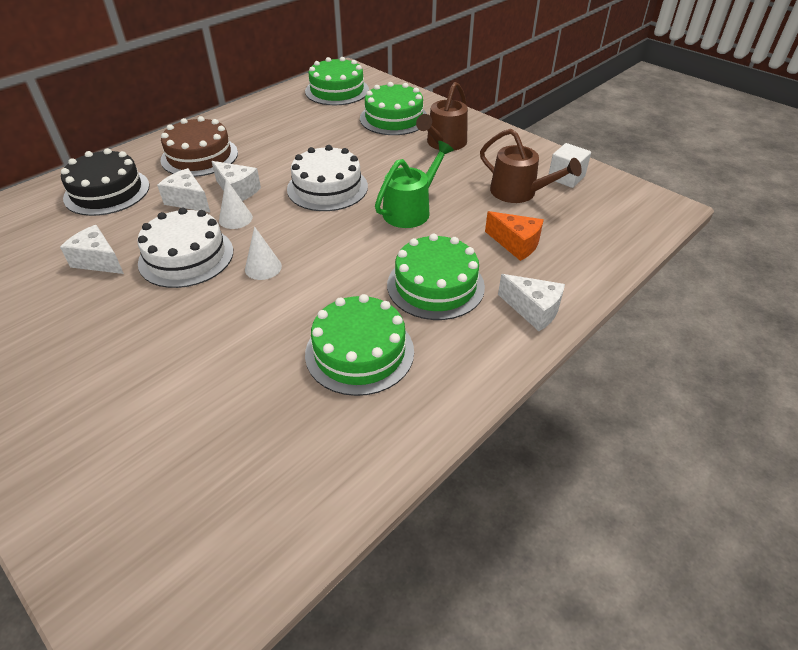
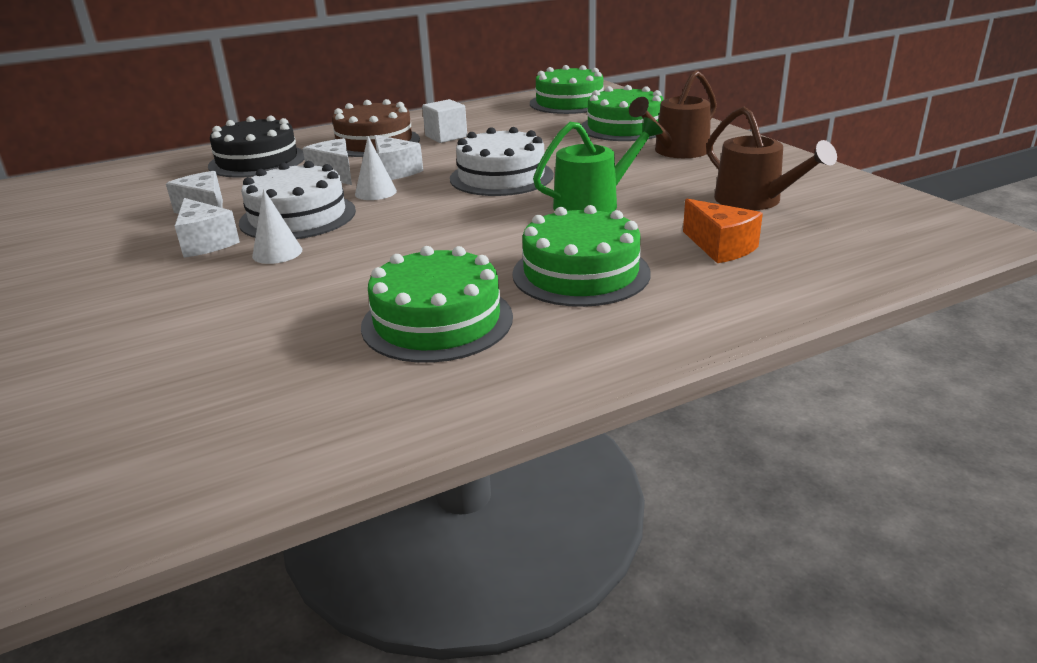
camera: 20 degrees right, 15 degrees down
white cone [245,226,282,280] -> white cone moved to [252,189,302,264]
white cheese [498,274,565,331] -> white cheese moved to [175,198,240,258]
white cube [548,143,591,188] -> white cube moved to [422,99,467,143]

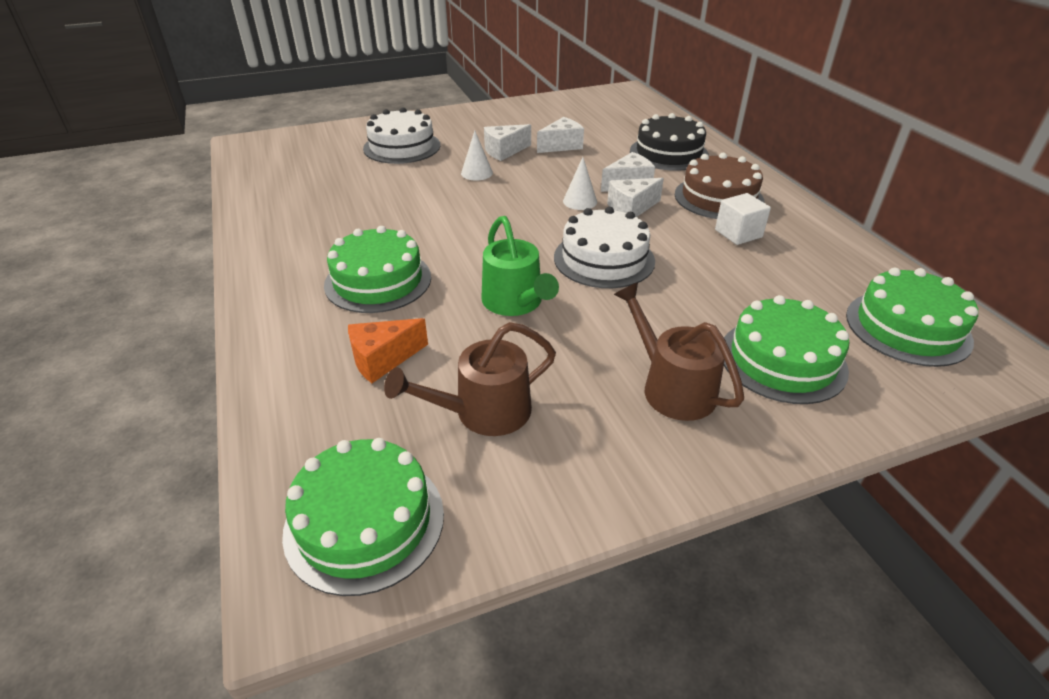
camera: 95 degrees right, 10 degrees up
white cake [239,161,356,239] -> white cake moved to [363,107,440,164]
green cake [361,246,513,363] -> green cake moved to [282,438,444,596]

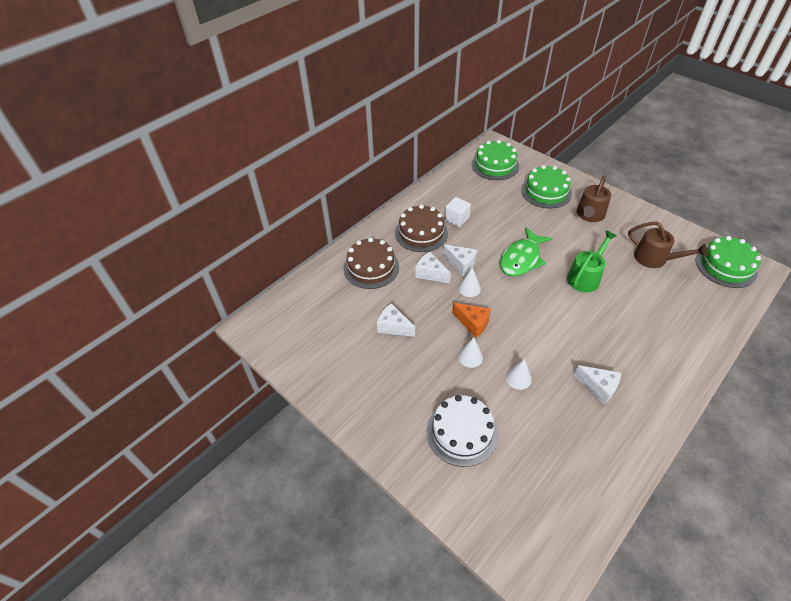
camera: 115 degrees left, 10 degrees up
green cake [324,226,431,313] -> none
orange cheese [348,318,428,383] -> orange cheese moved to [452,303,491,338]
white cheese [484,124,531,161] -> white cheese moved to [573,365,621,405]
white cake [554,207,655,288] -> green fish [500,227,552,276]
black cake [630,113,709,171] -> brown cake [343,238,399,289]
none -> white cone [506,359,532,390]

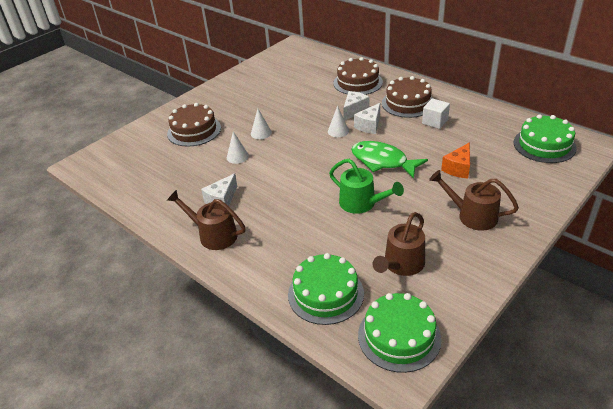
camera: 90 degrees right, 10 degrees down
white cheese [377,303,415,337] -> none
white cake [427,395,498,467] -> brown cake [167,103,221,147]
orange cheese [452,303,491,338] -> orange cheese moved to [441,142,470,179]
green cake [521,165,572,208] -> green cake moved to [288,253,364,325]
none -> brown watering can [167,190,246,250]

